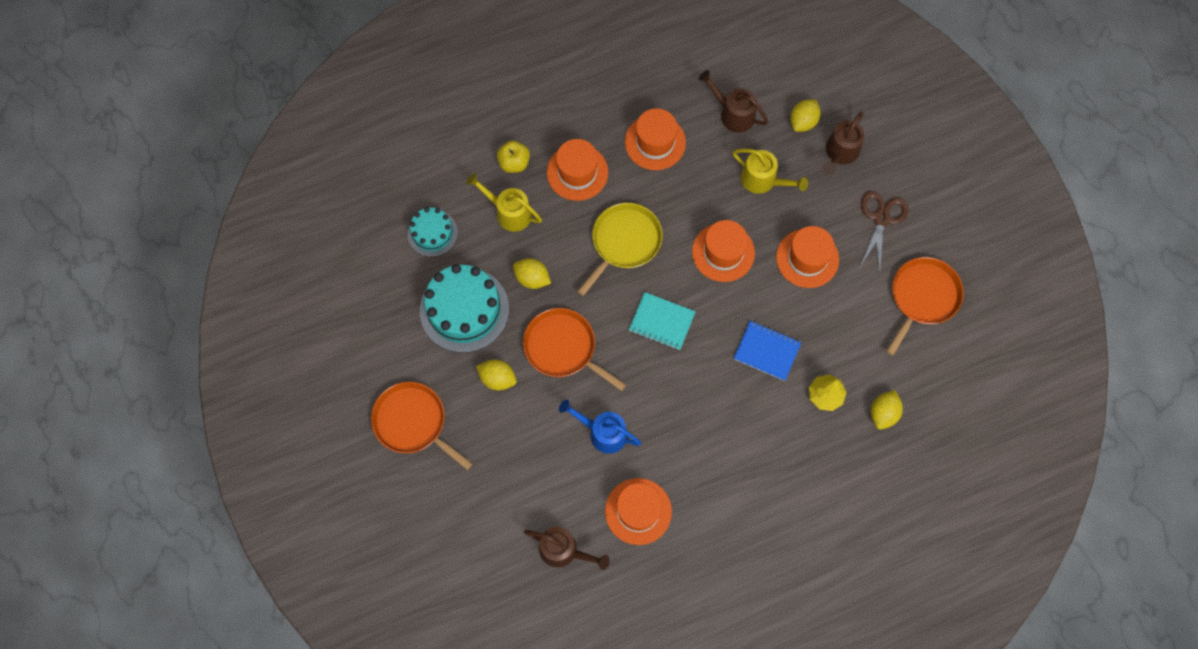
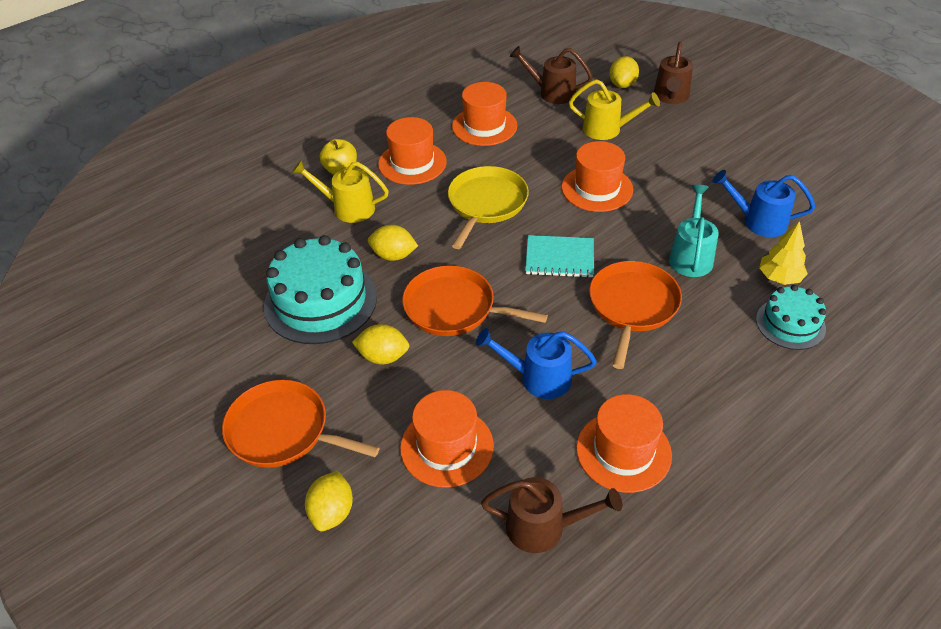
camera: 15 degrees left, 25 degrees down
turquoise cake [408,207,458,257] -> turquoise cake moved to [756,285,826,350]
blue notebook [734,321,801,381] -> turquoise watering can [669,185,719,277]
orange hat [776,226,839,288] -> orange hat moved to [400,390,494,488]
brown scissors [860,191,908,274] -> none
yellow lemon [871,390,903,430] -> yellow lemon moved to [305,471,353,531]
orange pan [886,257,964,356] -> orange pan moved to [589,261,682,369]
none -> blue watering can [712,170,815,237]

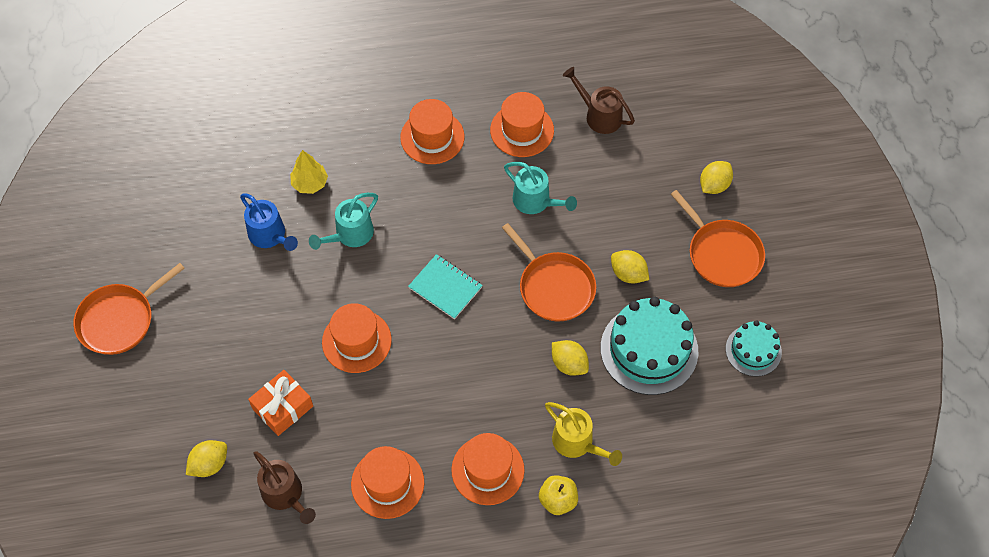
camera: 150 degrees left, 15 degrees up
orange hat [400,390,494,488] -> orange hat moved to [400,99,465,164]
yellow pan [448,166,529,249] -> none
blue watering can [476,328,597,399] -> turquoise watering can [504,162,577,214]
yellow watering can [569,79,660,140] -> orange gift [248,370,313,436]
orange pan [589,261,682,369] -> orange pan moved to [73,263,185,355]
brown watering can [654,41,693,104] -> none
turquoise cake [756,285,826,350] -> turquoise cake moved to [726,320,782,377]

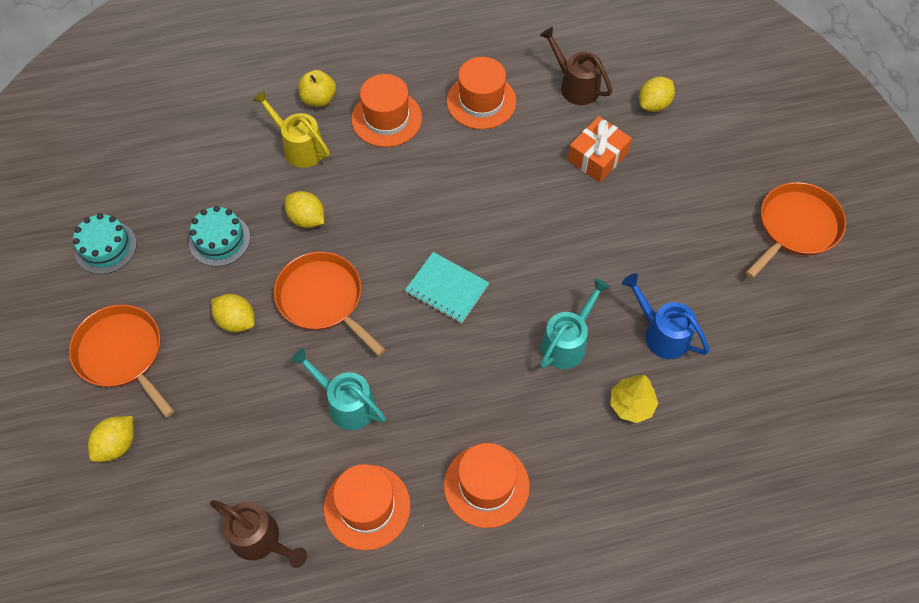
camera: 175 degrees right, 0 degrees up
orange hat [322,303,392,373] -> none
turquoise cake [601,297,698,395] -> turquoise cake [189,206,250,267], size x0.57

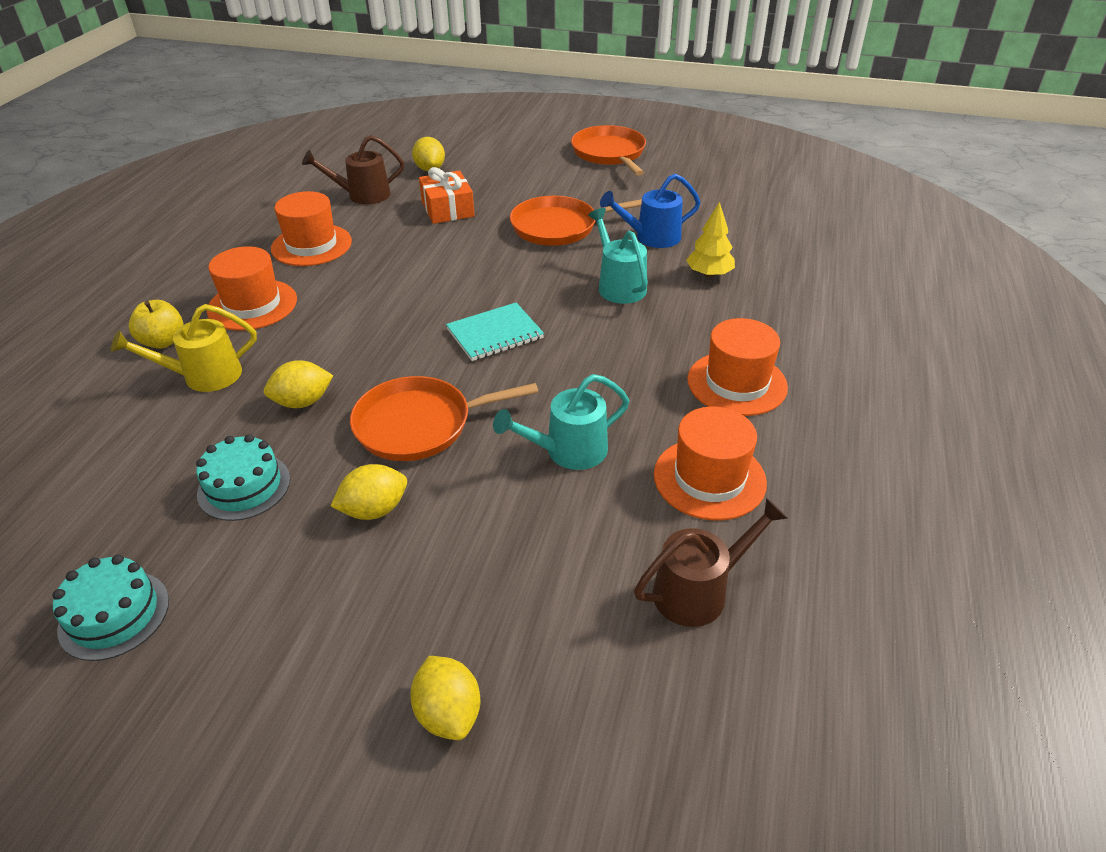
camera: 60 degrees left, 20 degrees down
orange pan [69,304,174,417] -> orange pan moved to [510,196,642,246]

